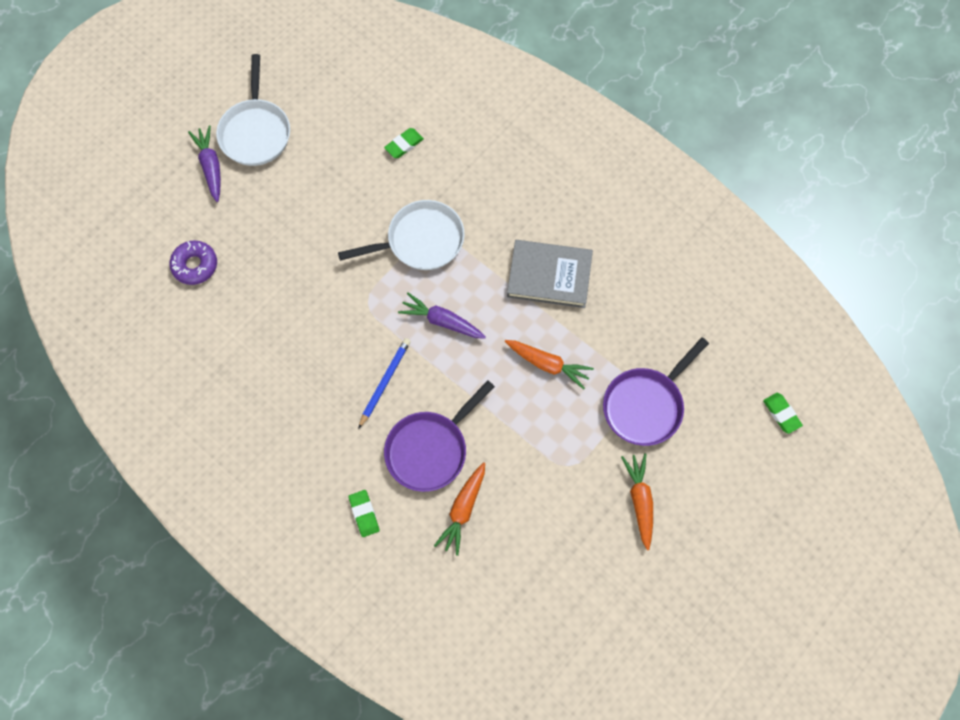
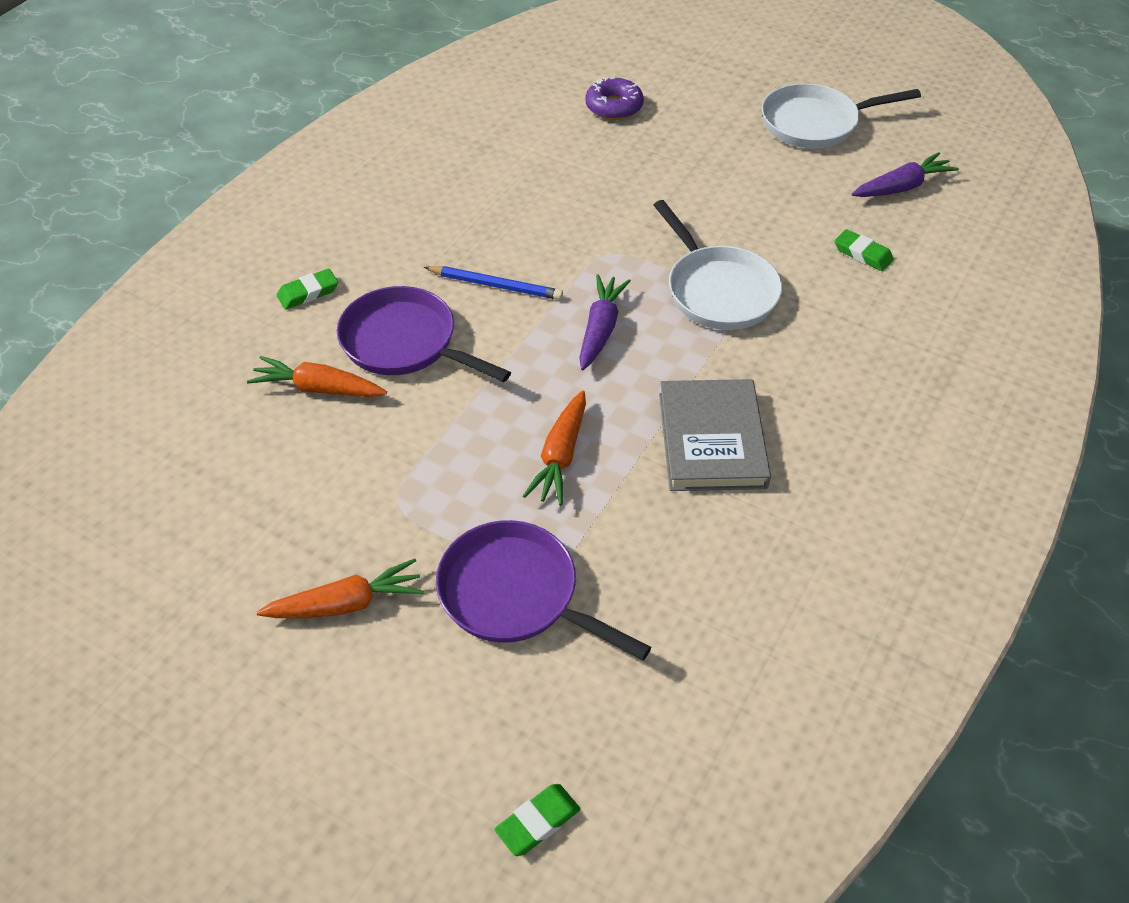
camera: 80 degrees right, 20 degrees down
purple carrot [188,125,221,202] -> purple carrot moved to [852,152,959,197]

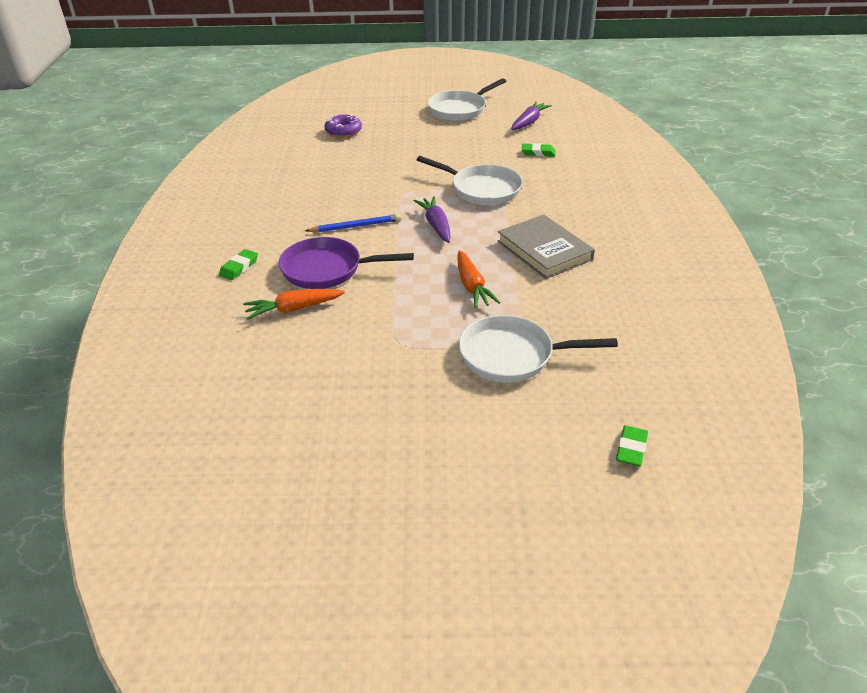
camera: 30 degrees left, 10 degrees down
orange carrot [256,558,424,618] -> none
purple pan [436,520,651,661] -> white pan [459,315,618,382]

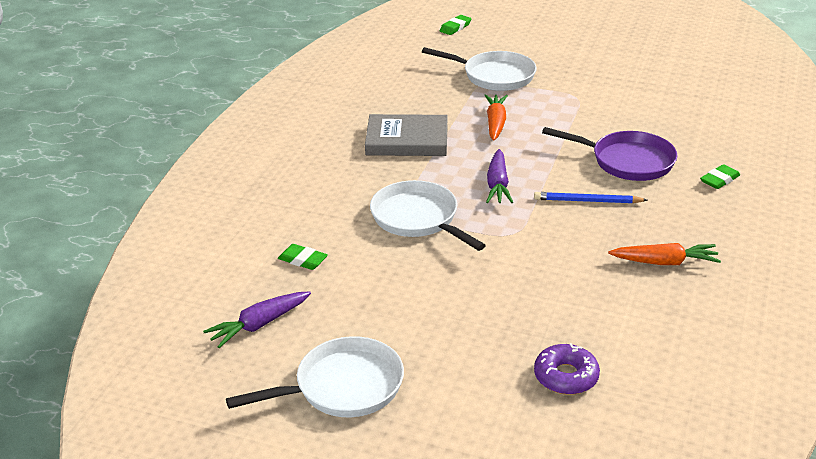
camera: 160 degrees left, 5 degrees down
orange carrot [243,289,345,320] -> orange carrot moved to [608,243,721,265]
grey book [497,214,595,279] -> grey book turned 75 degrees counterclockwise [365,114,448,156]

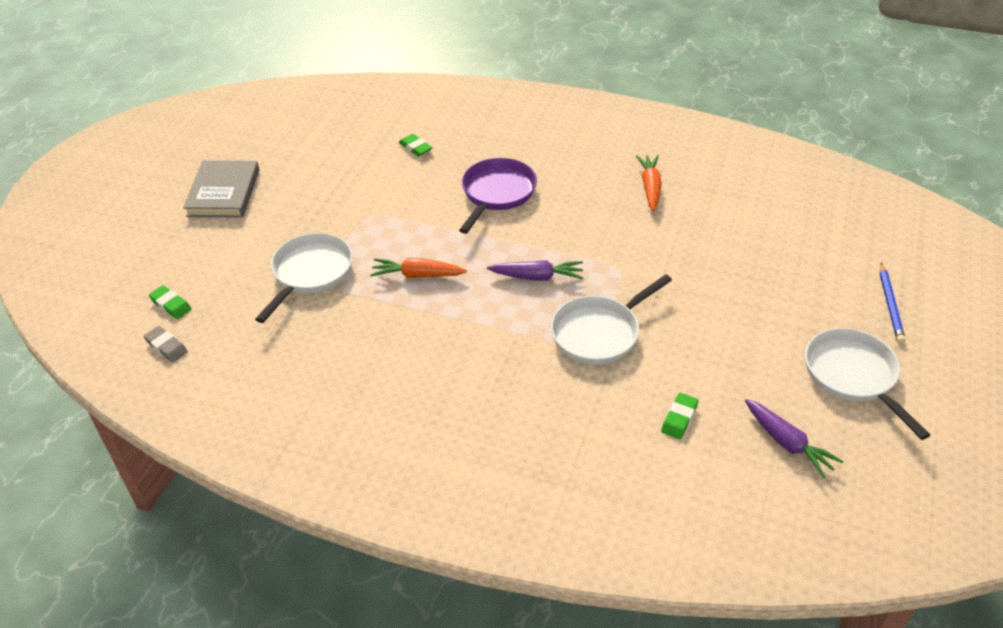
camera: 90 degrees left, 10 degrees up
grey book [365,114,448,156] -> grey book moved to [183,160,259,218]
blue pencil [534,192,647,203] -> blue pencil moved to [880,263,906,344]
purple donut [534,343,600,395] -> none
green eraser [700,164,740,189] -> green eraser moved to [399,134,433,156]
none -> grey eraser [144,326,188,362]

